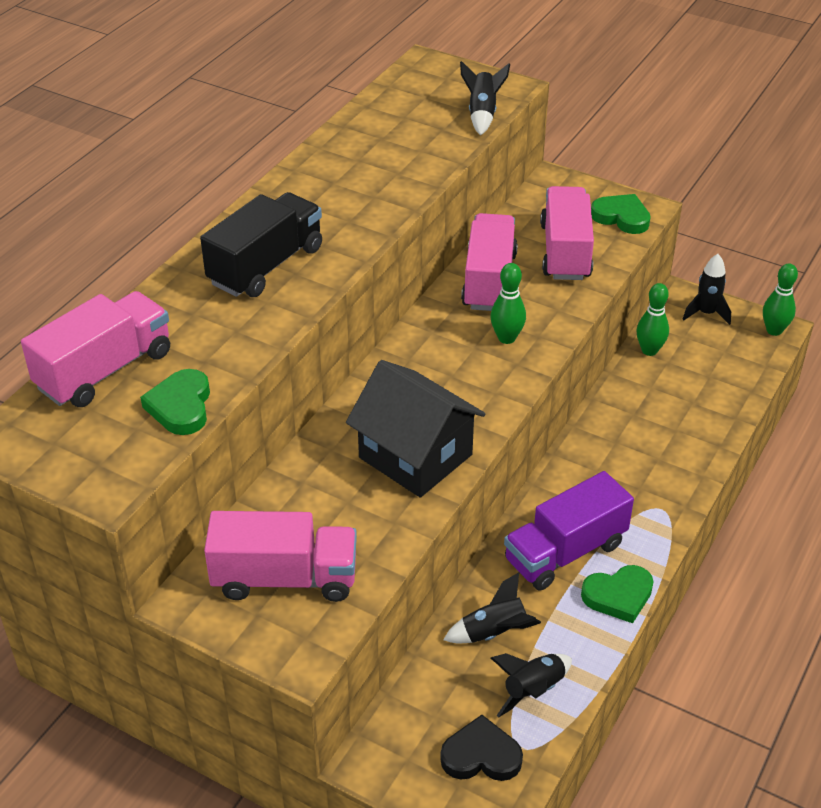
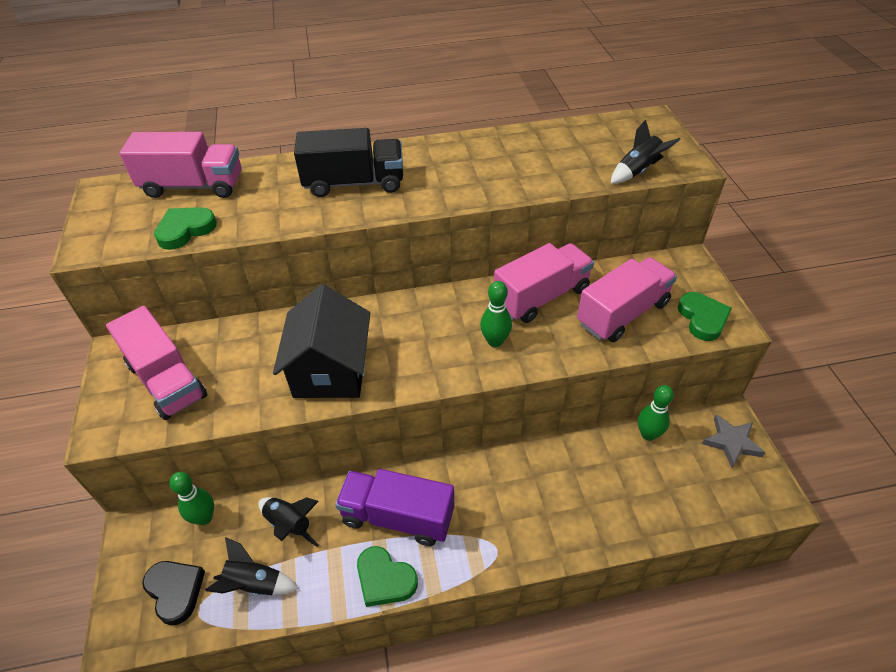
camera: 50 degrees right, 5 degrees up
black rocket [682,254,731,325] -> grey star [702,414,766,468]
green bowling pin [763,263,798,336] -> green bowling pin moved to [170,472,214,525]

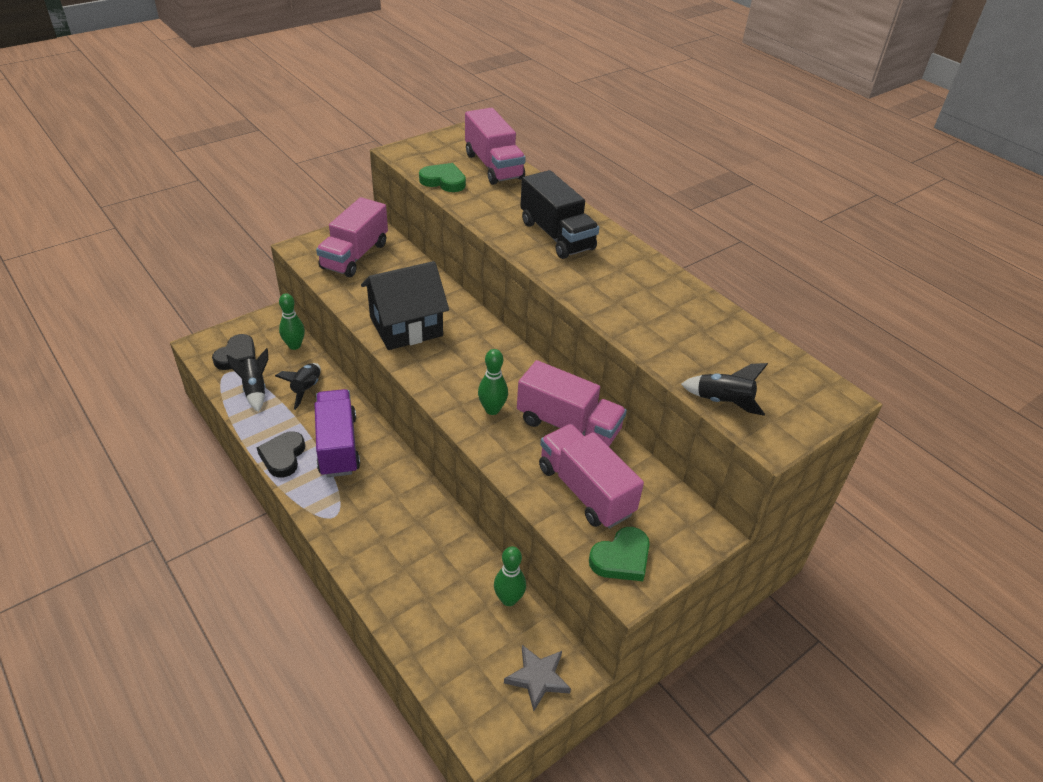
camera: 60 degrees right, 5 degrees down
green heart [357,546,418,607] -> black heart [257,431,305,478]
pink truck [577,257,677,342] -> pink truck turned 150 degrees counterclockwise [539,424,644,528]

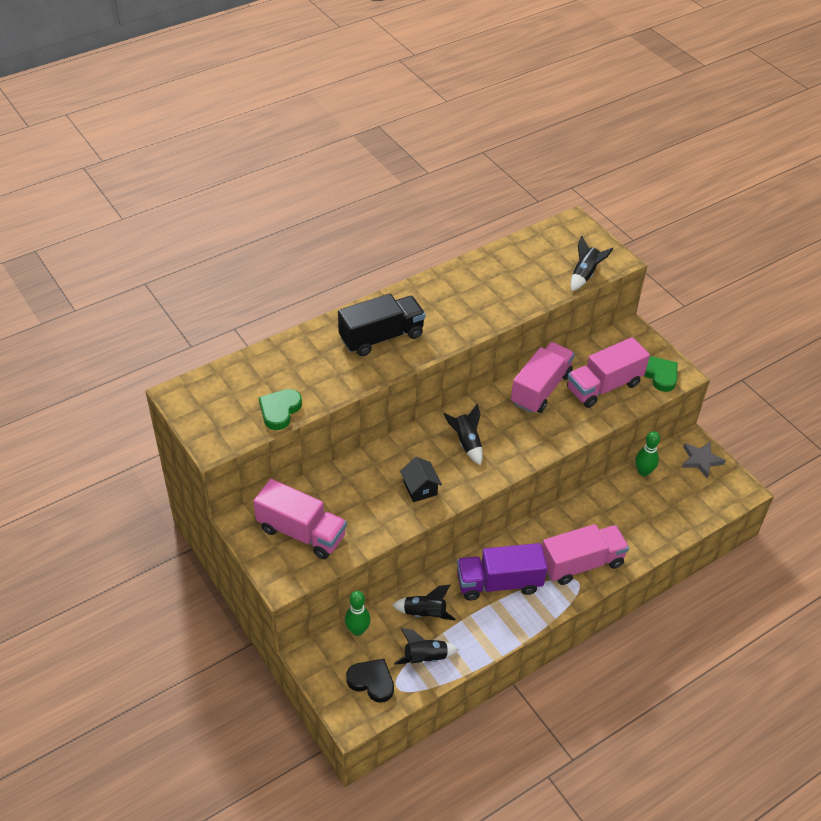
camera: 85 degrees left, 5 degrees up
black heart [257,431,305,478] -> none
black house [361,261,449,350] -> black house [400,457,442,502], size x0.50
pink truck [465,108,526,185] -> pink truck moved to [542,524,629,585]
green bowling pin [478,349,508,415] -> none
none -> black rocket [444,404,483,465]

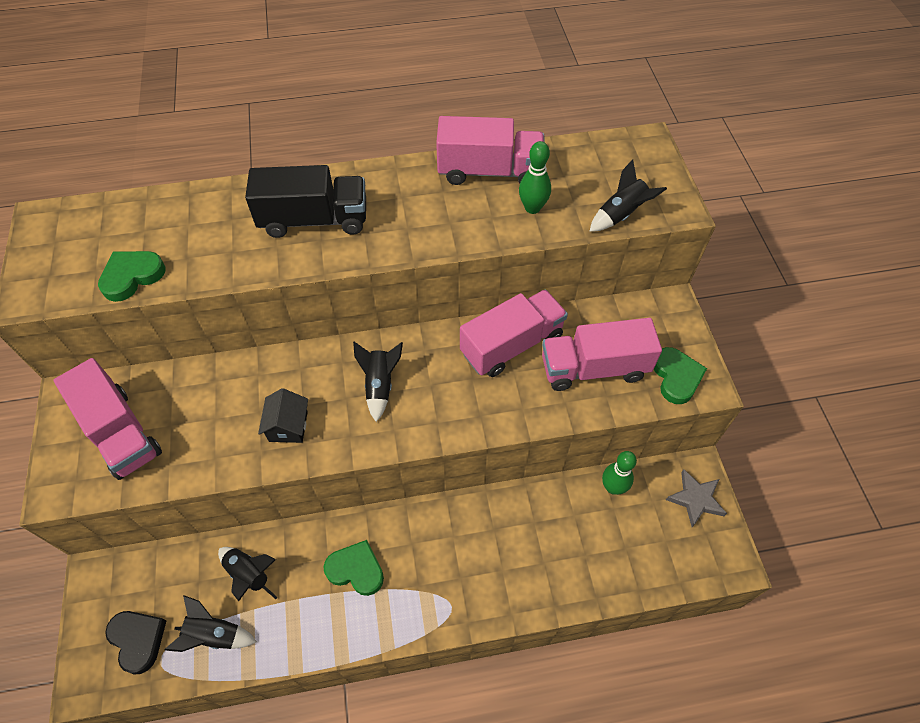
camera: 25 degrees right, 10 degrees up
green bowling pin [345,591,371,636] -> green bowling pin moved to [519,141,551,214]
purple truck [457,543,547,601] -> green heart [323,540,384,596]
pink truck [542,524,629,585] -> pink truck moved to [436,116,544,185]

